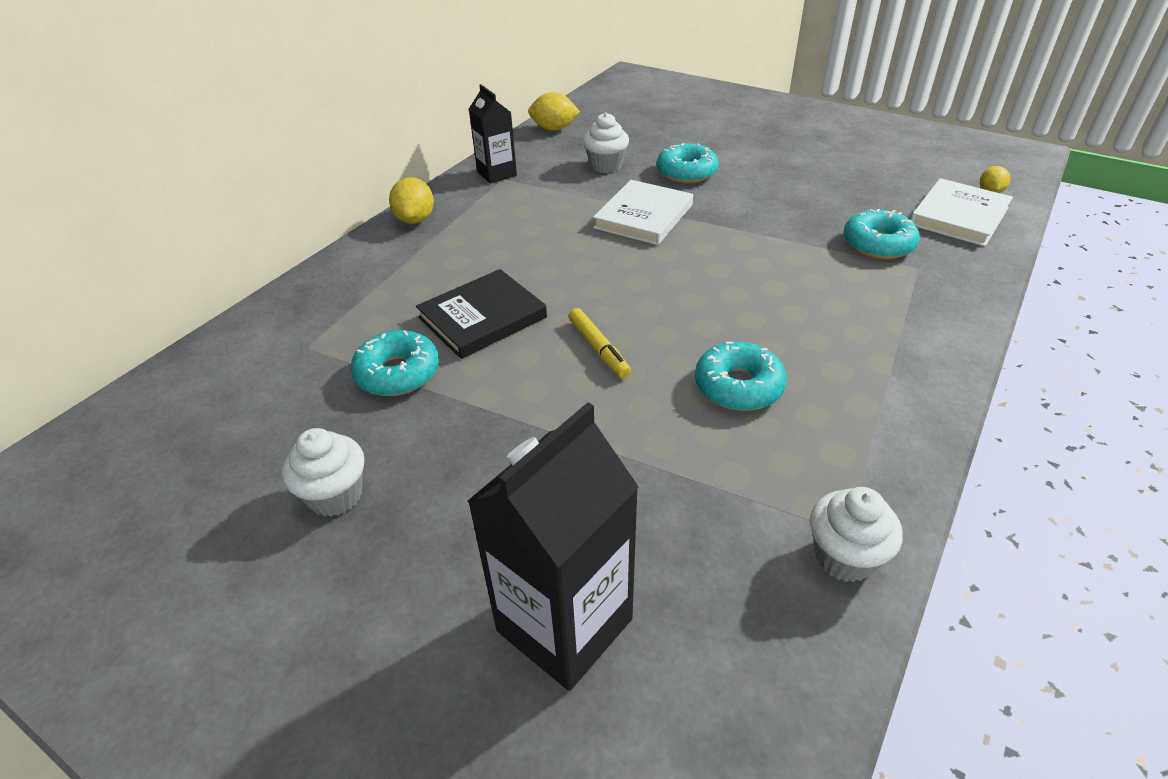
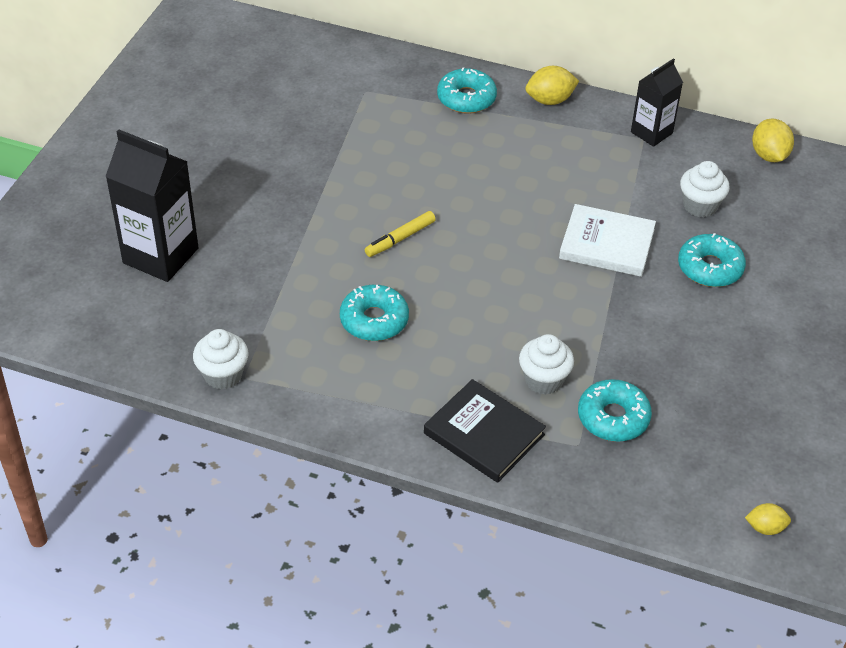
camera: 75 degrees right, 5 degrees up
white cupcake [282,428,364,516] -> white cupcake moved to [519,334,574,395]
turquoise donut [351,330,439,396] -> turquoise donut moved to [437,67,497,114]
black book [416,269,547,359] -> black book moved to [424,379,546,483]
white book [911,178,1013,246] -> none

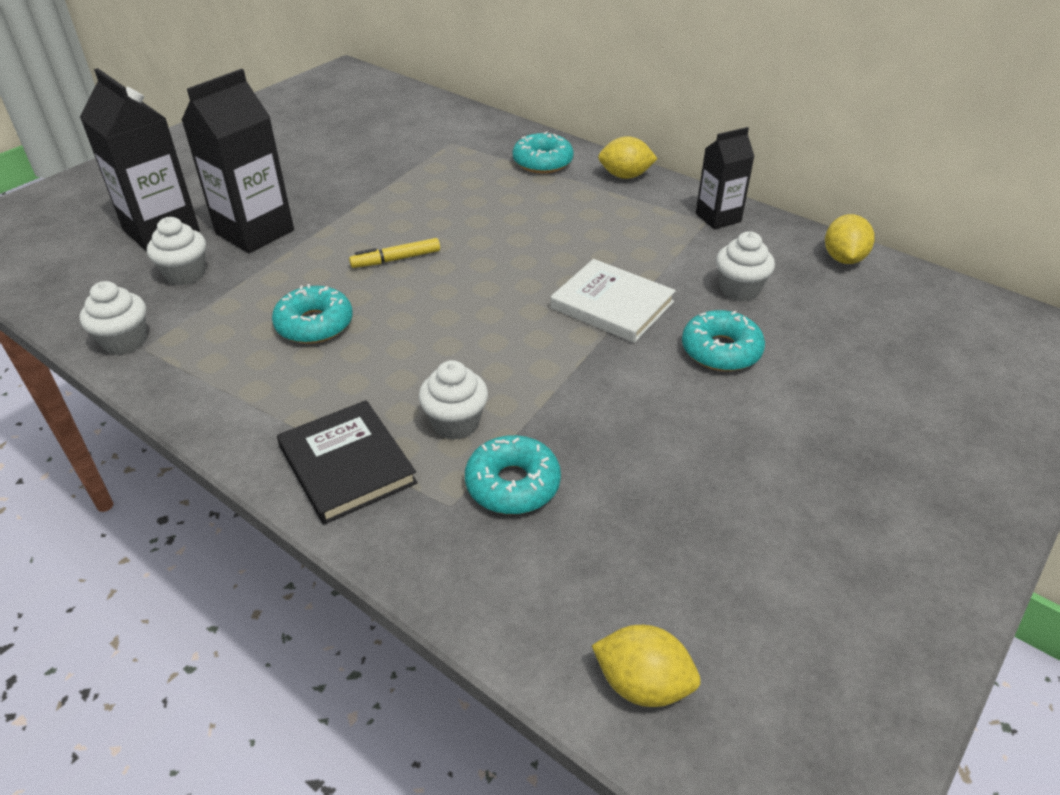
camera: 20 degrees right, 5 degrees down
yellow lemon [745,503,791,535] -> yellow lemon [592,625,700,707], size x1.60
none -> white cupcake [147,217,206,285]
none -> black carton [181,69,294,253]

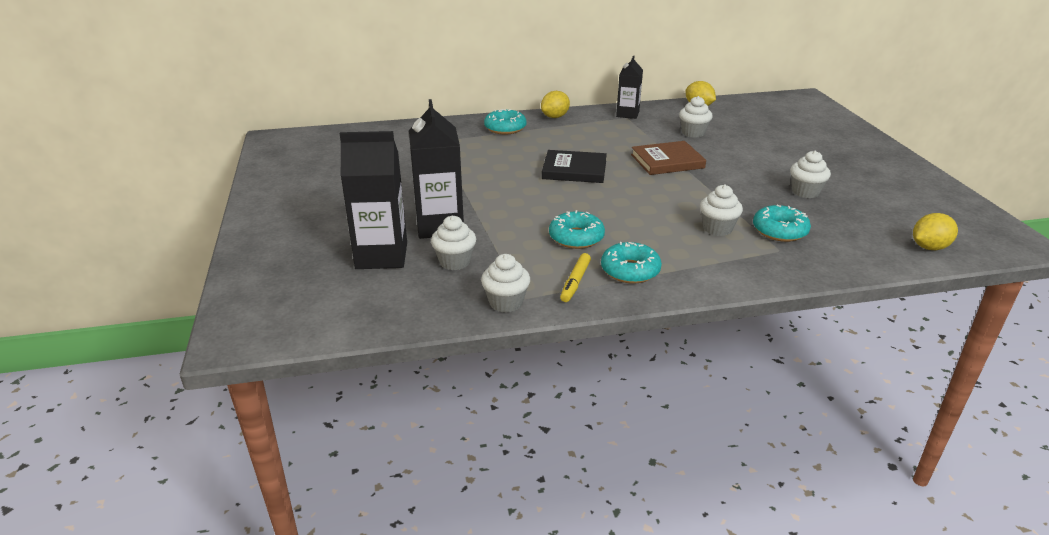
camera: 50 degrees left, 10 degrees down
black book [277,400,418,524] -> black book moved to [542,150,607,183]
yellow marker [349,238,440,268] -> yellow marker moved to [560,253,591,302]
white book [551,259,676,343] -> brown book [631,141,706,175]
turquoise donut [682,310,765,371] -> turquoise donut moved to [601,242,662,284]
none -> white cupcake [790,150,831,198]

